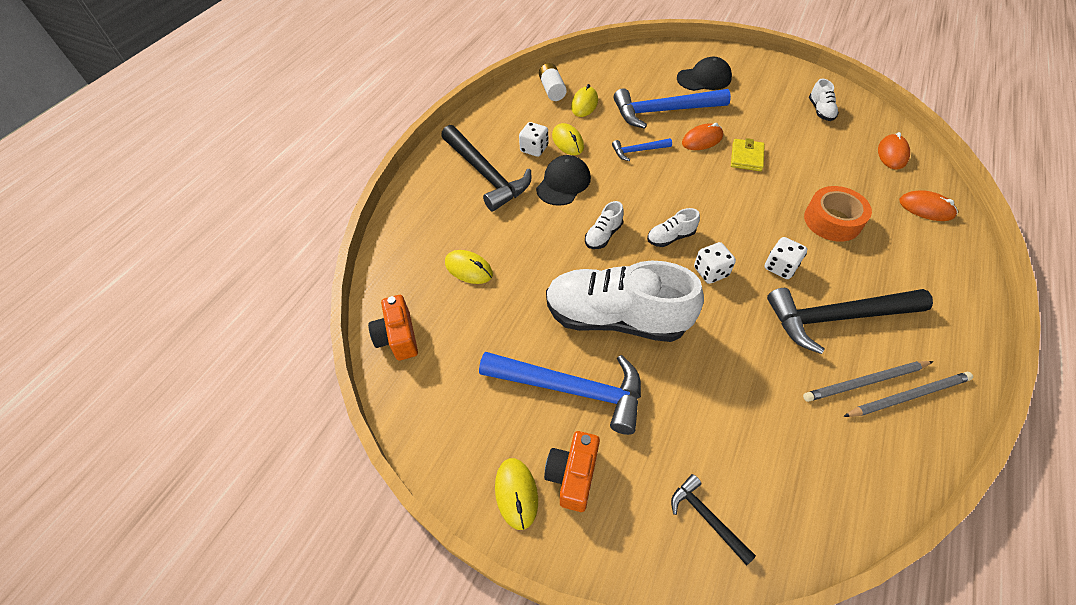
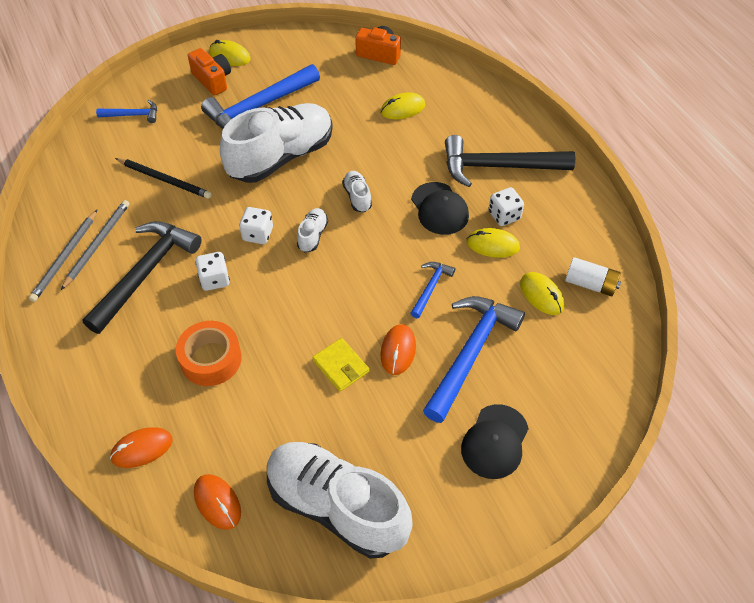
camera: 125 degrees right, 0 degrees up
black hammer [671,474,756,565] -> blue hammer [96,100,157,123]
white shoe [809,79,839,121] -> white shoe [267,442,413,559], size x2.43
none -> black pencil [115,158,212,199]

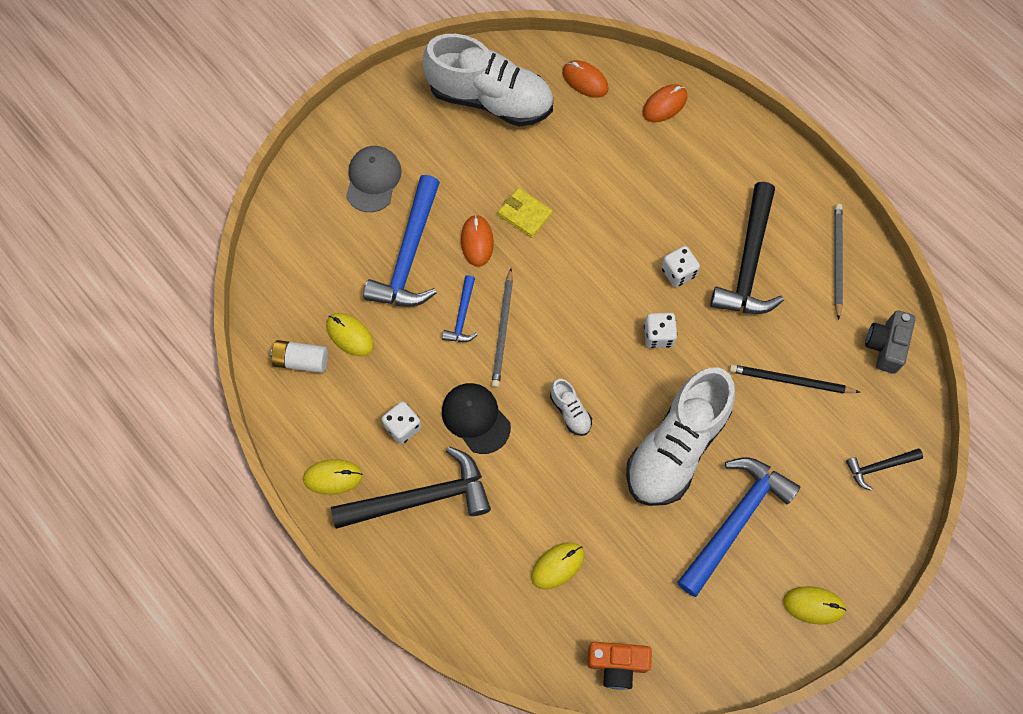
camera: 165 degrees right, 15 degrees up
grey pencil [61,200,129,290] -> grey pencil moved to [491,268,513,388]
blue hammer [96,100,157,123] -> black hammer [846,449,923,491]
orange tape [176,321,242,386] -> none
orange camera [188,48,231,96] -> none
white shoe [297,208,328,252] -> none
black cap [461,404,529,479] -> grey cap [346,146,402,212]
yellow mouse [467,228,520,258] -> yellow mouse moved to [303,459,363,495]
none -> grey camera [865,310,916,374]

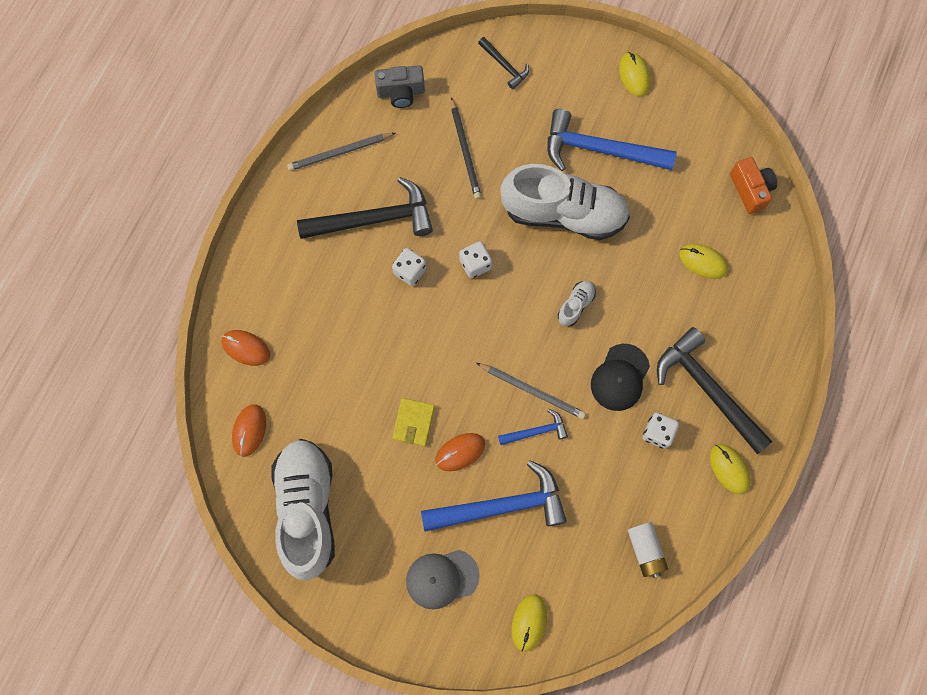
camera: 115 degrees left, 5 degrees up
yellow mouse [326,313,374,356] -> yellow mouse moved to [512,594,547,652]
grey pencil [491,268,513,388] -> grey pencil turned 45 degrees clockwise [477,363,586,419]

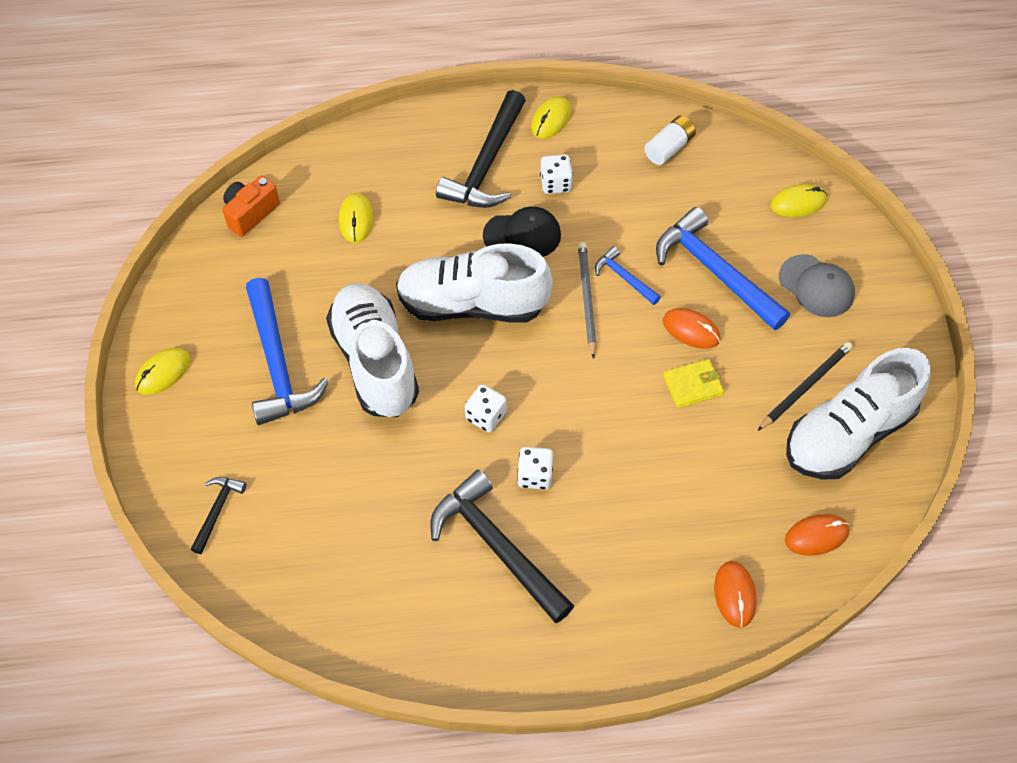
camera: 120 degrees left, 15 degrees down
grey pencil [287,133,395,171] -> none
grey camera [374,65,425,108] -> none
black pencil [451,97,481,199] -> black pencil moved to [757,342,853,431]
white shoe [558,281,596,326] -> white shoe [396,243,553,323], size x2.43

